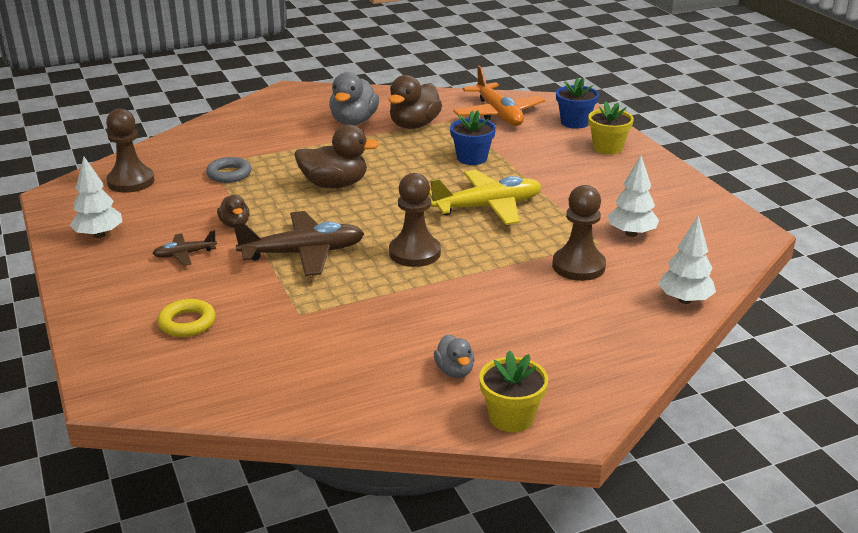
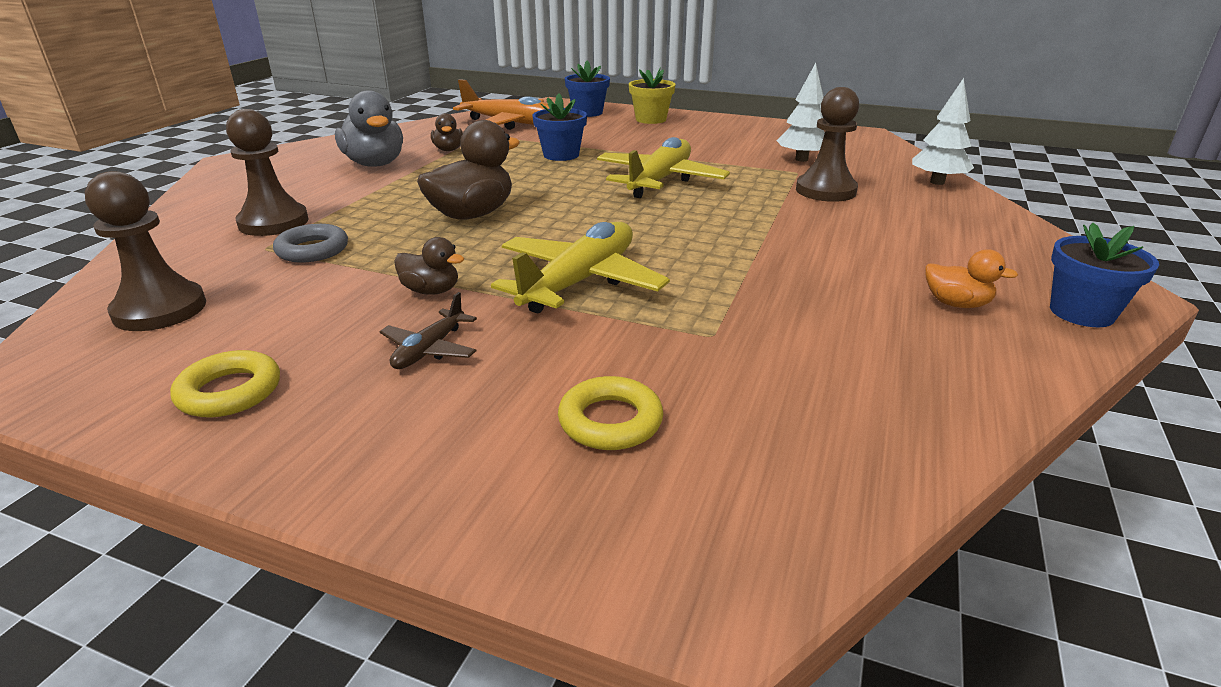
camera: 45 degrees left, 0 degrees up
white tree [70,157,123,238] -> yellow ring [170,350,280,417]
brown plane [233,211,365,276] -> yellow plane [491,222,670,313]
brown duck [388,75,442,129] -> brown duck [431,113,463,151], size x0.54
brown pawn [389,173,441,267] -> brown pawn moved to [226,109,309,236]
grey duck [434,334,474,378] -> orange duck [925,249,1018,308]
yellow flower pot [479,350,548,432] -> blue flower pot [1050,223,1159,327]

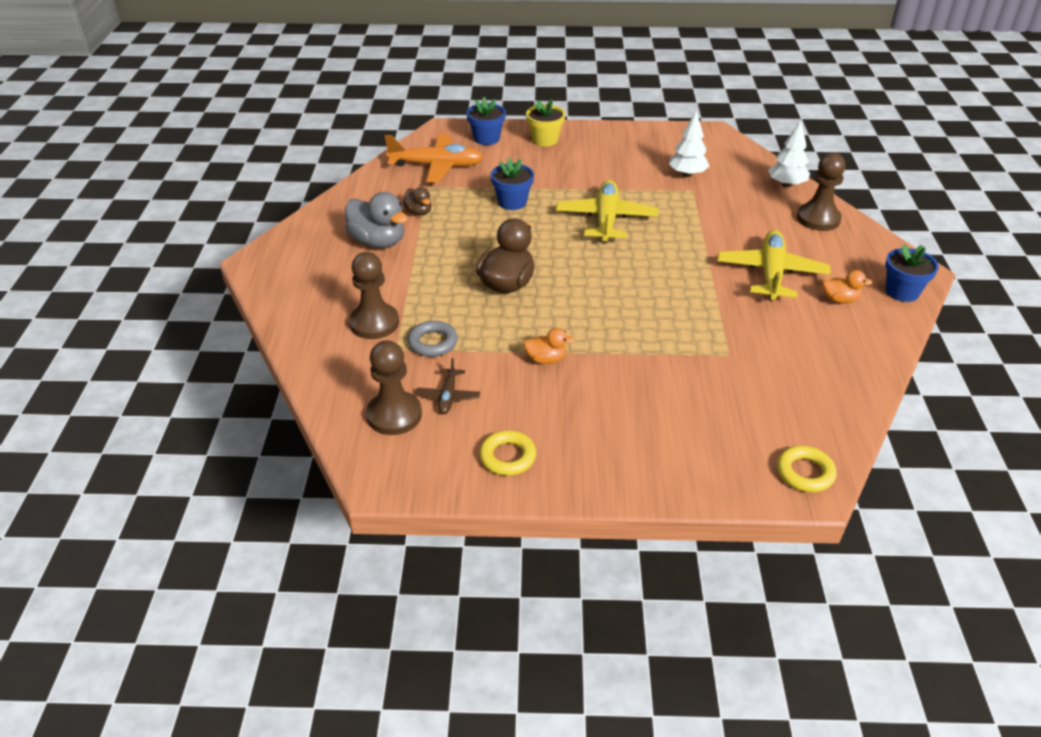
camera: 20 degrees left, 10 degrees up
brown plane [379,292,477,369] -> brown plane moved to [416,358,480,414]
brown duck [394,237,465,295] -> orange duck [523,328,575,364]
yellow plane [491,222,670,313] -> yellow plane moved to [717,230,831,301]
yellow ring [558,376,663,450] -> yellow ring moved to [777,446,837,492]
brown pawn [796,87,859,202] -> brown pawn moved to [797,153,846,231]

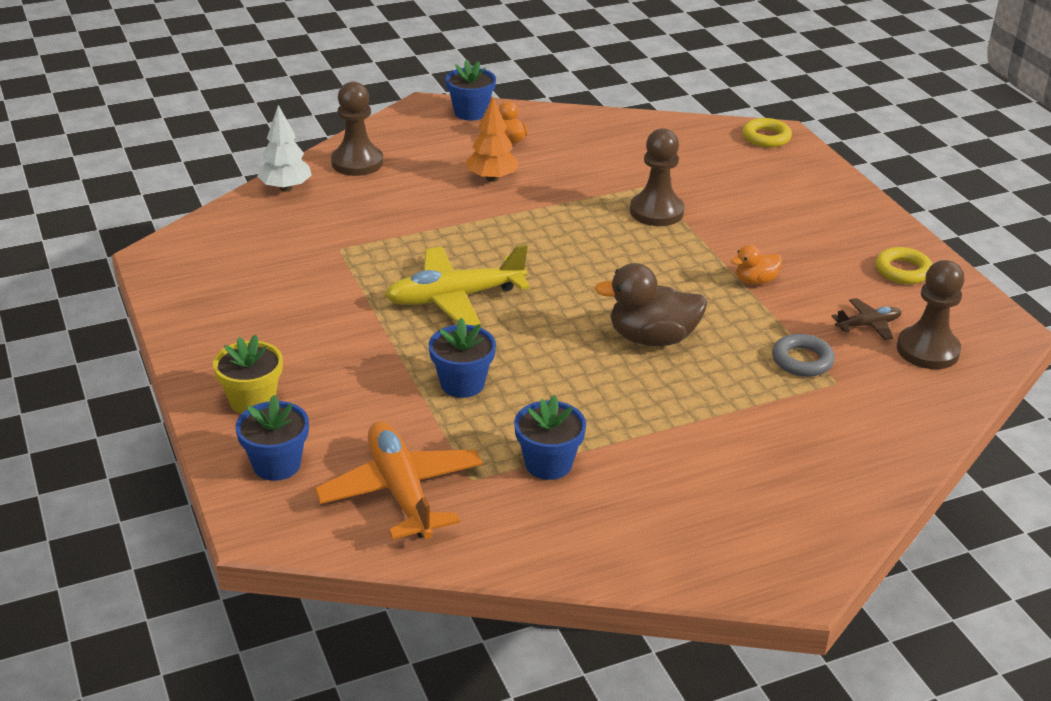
camera: 115 degrees left, 5 degrees down
grey duck [345,192,408,248] -> none
brown pawn [349,252,399,339] -> brown pawn moved to [630,128,684,226]
brown duck [403,187,432,216] -> blue flower pot [514,395,586,480]
orange duck [523,328,575,364] -> orange duck turned 90 degrees counterclockwise [731,245,782,285]
white tree [669,110,709,177] -> none
yellow plane [717,230,831,301] -> orange tree [466,96,519,182]

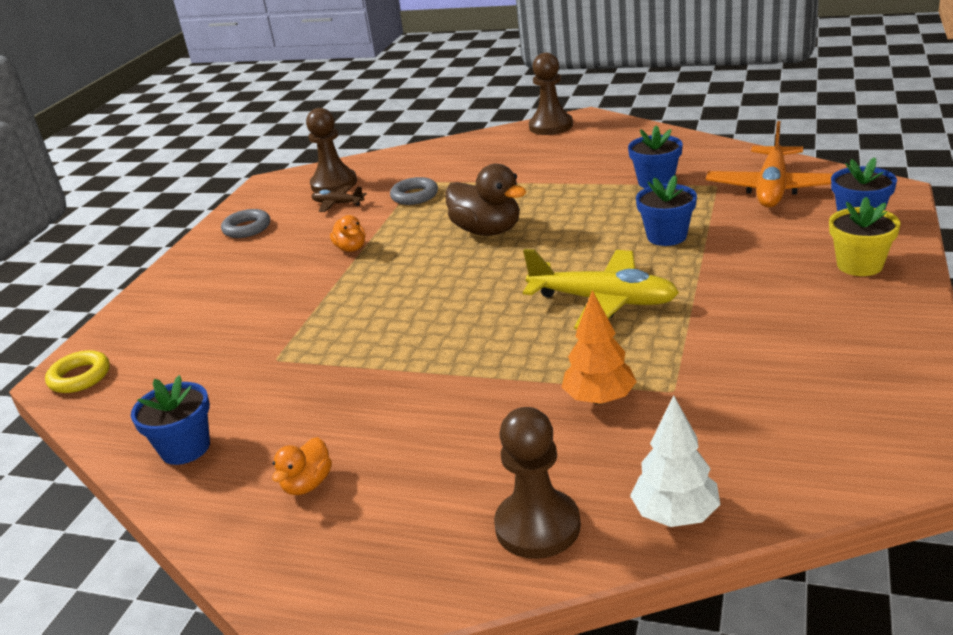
camera: 135 degrees left, 5 degrees down
blue flower pot [446,59,496,121] -> blue flower pot moved to [131,375,210,465]
orange tree [466,96,519,182] -> orange tree moved to [562,290,637,405]
brown pawn [630,128,684,226] -> brown pawn moved to [529,53,573,135]
orange duck [731,245,782,285] -> orange duck turned 45 degrees clockwise [330,215,366,252]
yellow ring [875,247,933,284] -> grey ring [221,209,270,238]

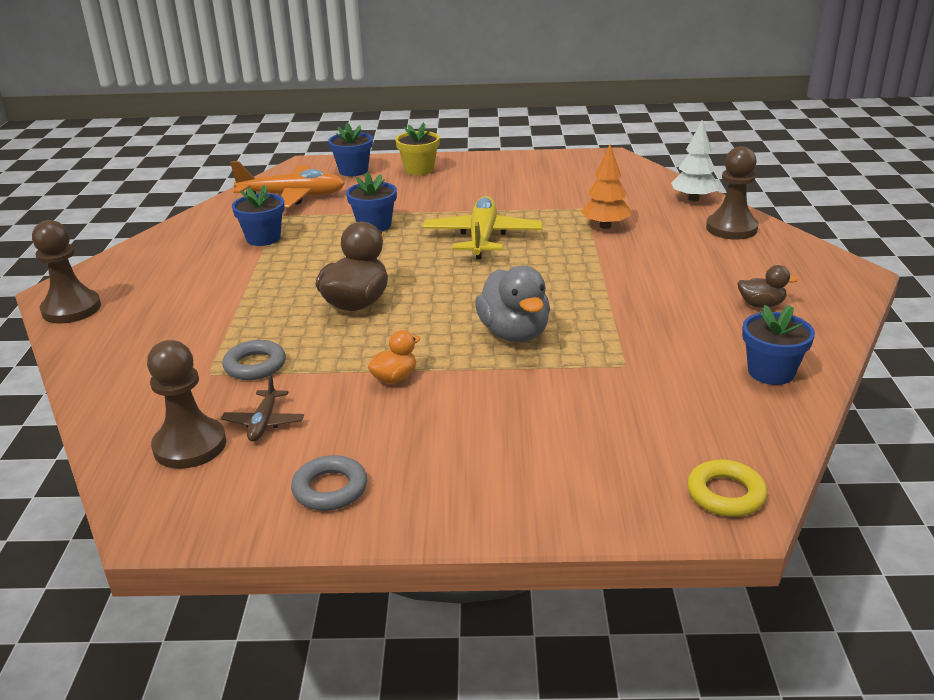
camera: 110 degrees left, 0 degrees up
orange duck [272,437,332,495] -> brown duck [737,265,798,308]
none -> grey duck [475,266,550,342]

